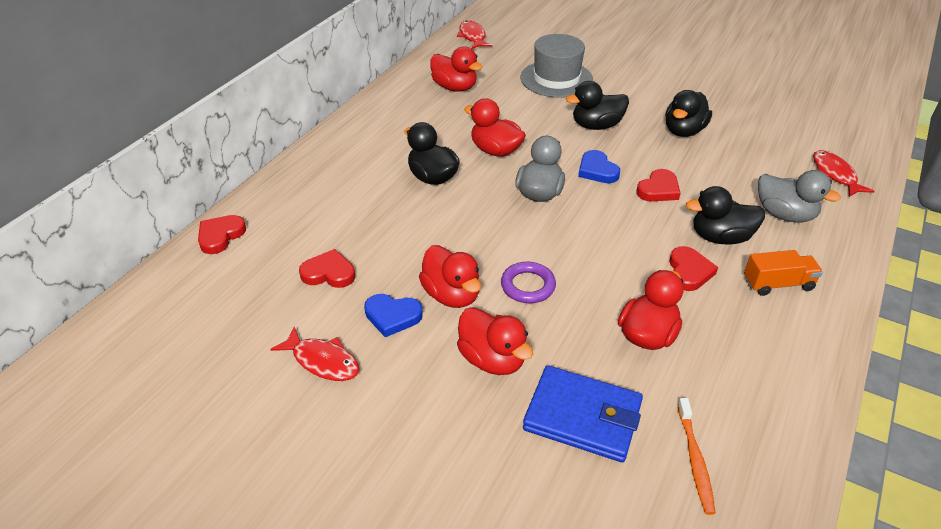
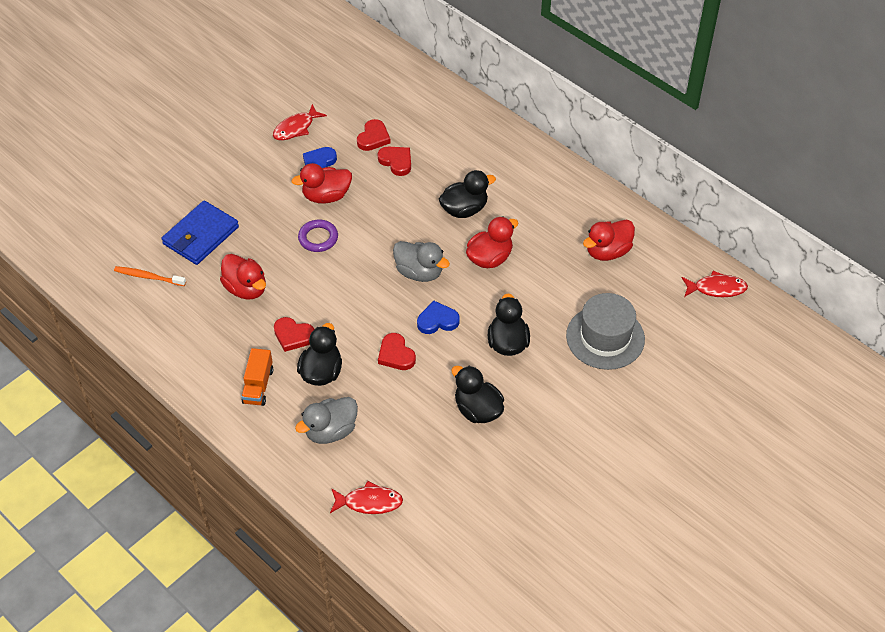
camera: 105 degrees right, 10 degrees up
red heart [198,215,246,254] -> red heart moved to [378,147,411,176]
red duck [457,307,533,375] -> none

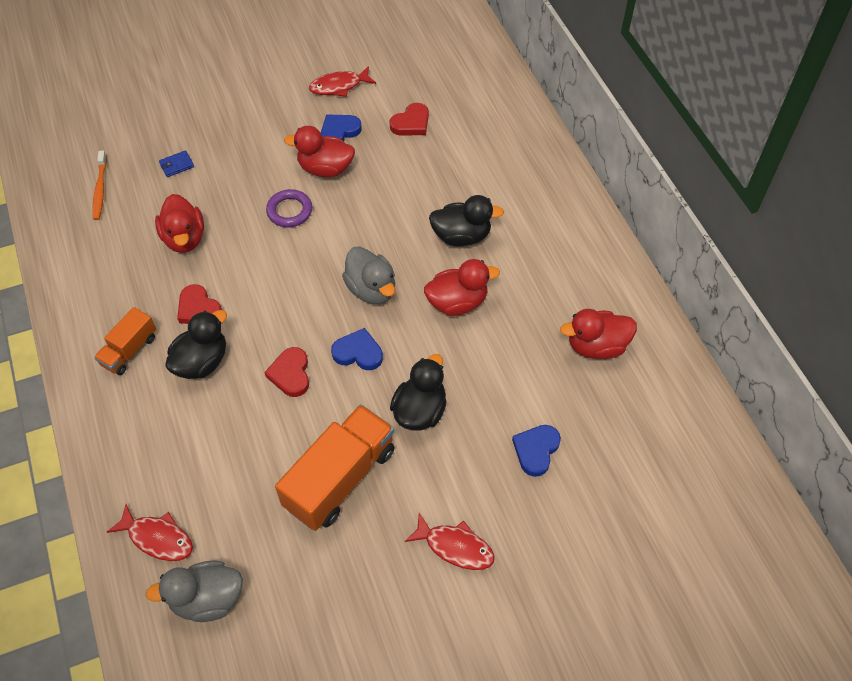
camera: 25 degrees right, 5 degrees up
orange toothbrush [114,266,186,286] -> orange toothbrush turned 135 degrees counterclockwise [93,151,107,220]
blue wallet [162,200,239,265] -> blue wallet [159,150,194,177], size x0.41
grey duck [295,397,358,444] -> grey duck moved to [146,560,243,622]
red heart [378,147,411,176] -> none
black duck [451,366,504,423] -> orange truck [275,404,395,531]
grey hat [566,293,645,370] -> blue heart [512,425,561,477]
red fish [682,271,748,297] -> red fish moved to [405,513,495,570]

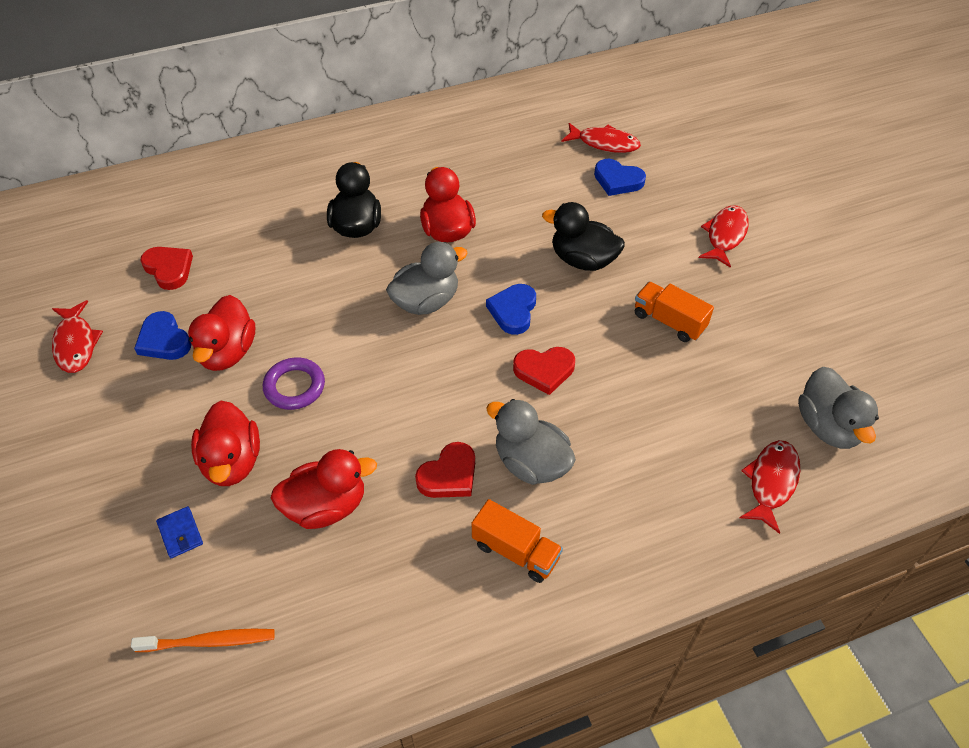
camera: 90 degrees left, 5 degrees down
black duck [165,310,227,379] -> grey duck [486,399,576,485]
orange truck [275,404,395,531] -> orange truck [635,282,714,342], size x0.55
red duck [560,309,637,359] -> red duck moved to [191,401,260,486]
none -> red fish [561,123,641,153]

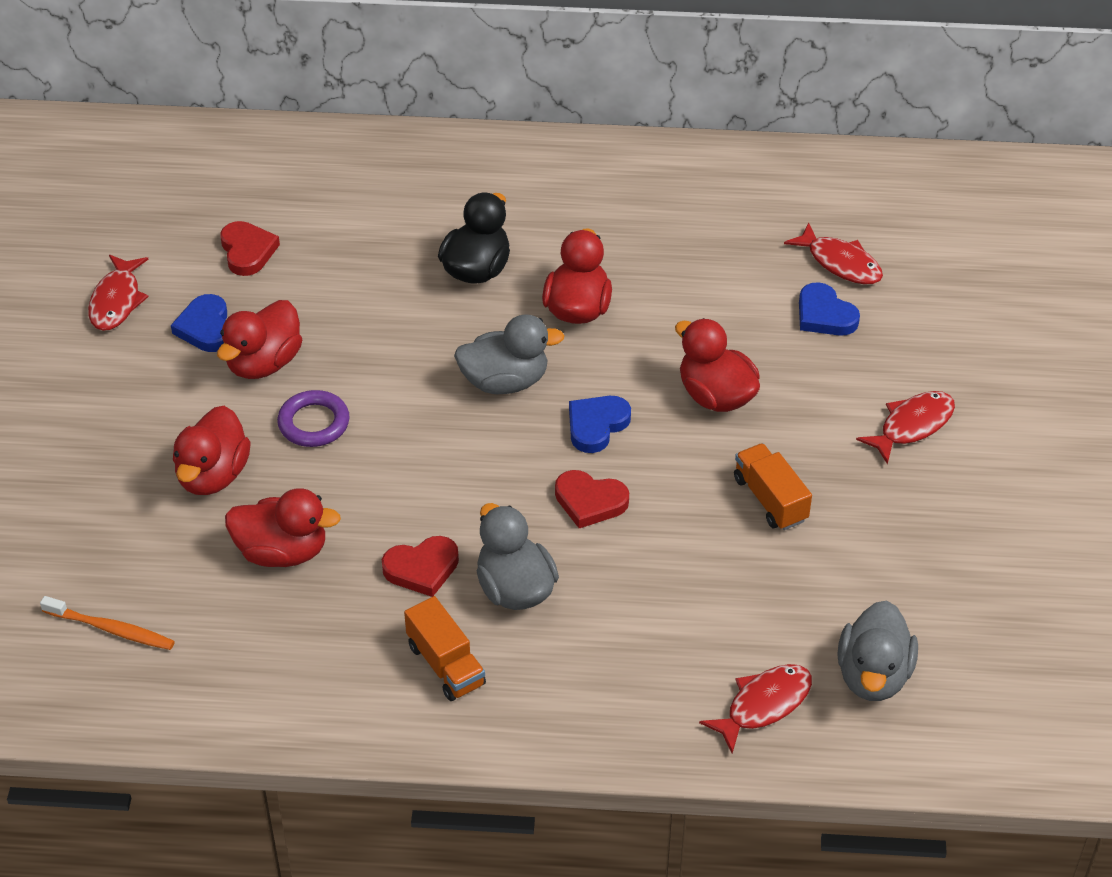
camera: 25 degrees right, 5 degrees down
blue wallet [156,506,203,558] -> none
black duck [542,202,625,271] -> red duck [675,318,760,412]

